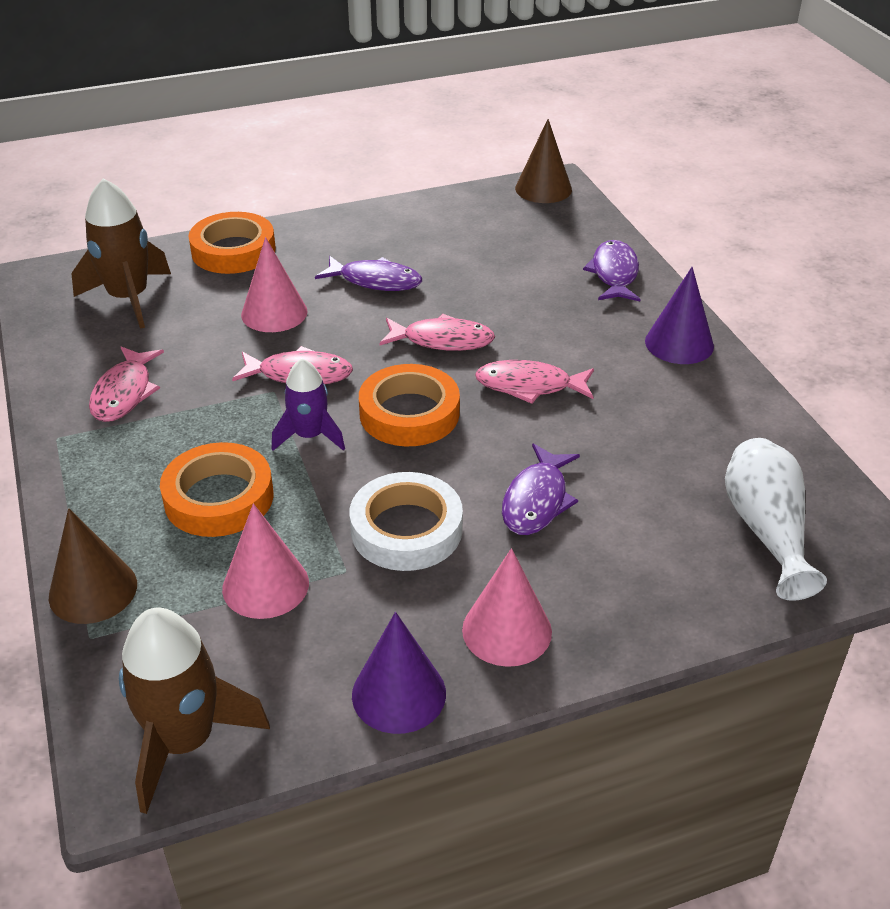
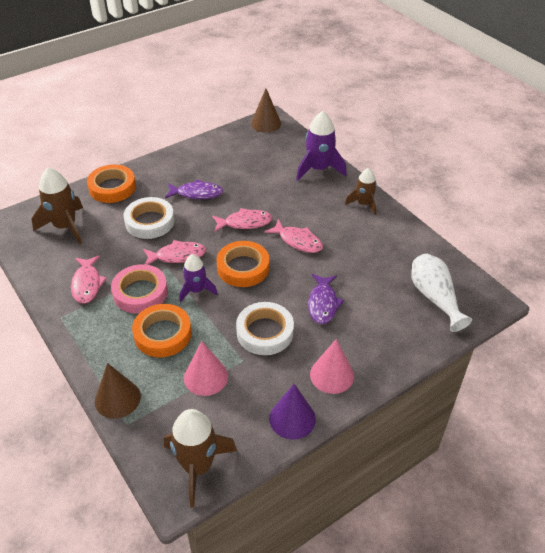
camera: 15 degrees left, 5 degrees up
pink cone [241,237,308,332] -> white tape [124,197,175,239]
pink fish [475,360,594,404] -> pink fish turned 135 degrees counterclockwise [265,219,323,253]
purple fish [583,240,641,301] -> purple rocket [296,111,347,181]
purple cone [645,267,714,364] -> brown rocket [345,168,377,215]
none -> pink tape [111,264,168,314]

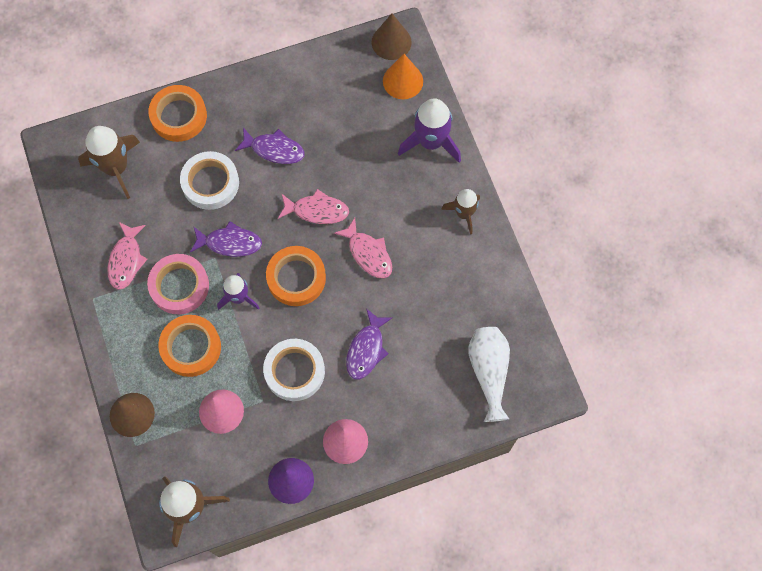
camera: 15 degrees right, 25 degrees up
pink fish [143,240,206,265] -> purple fish [190,221,262,257]
none -> orange cone [383,54,423,99]

